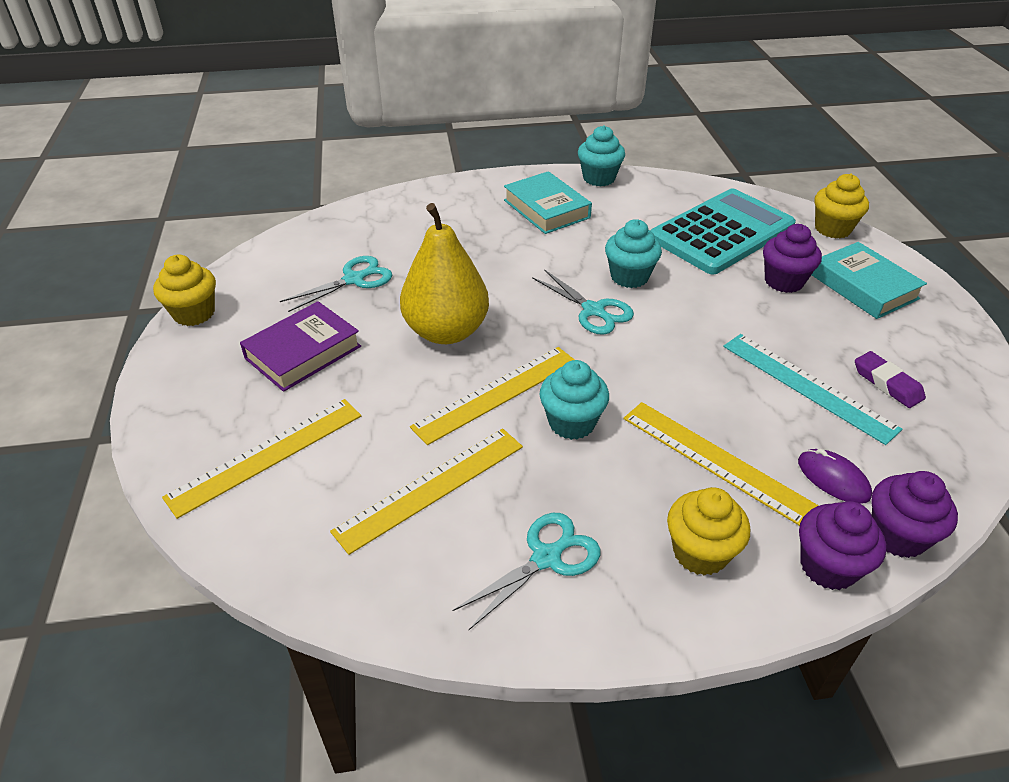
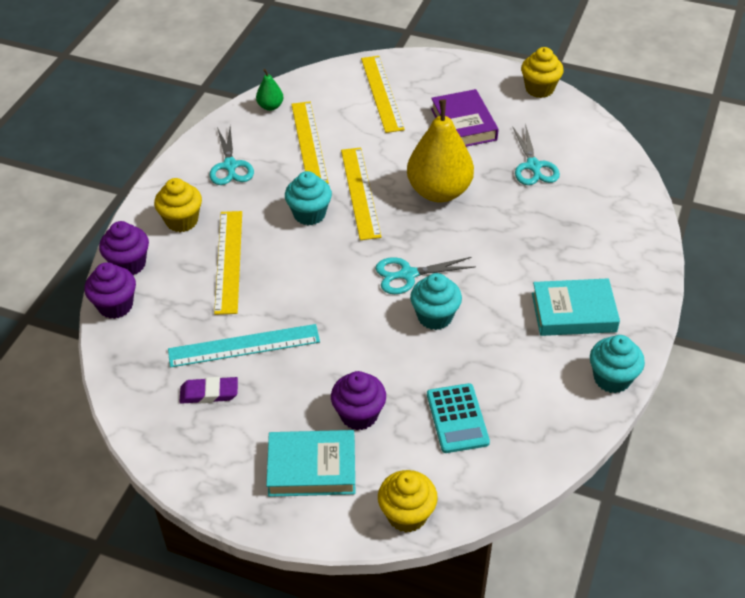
camera: 120 degrees right, 5 degrees up
yellow ruler [623,402,818,526] -> yellow ruler turned 75 degrees counterclockwise [214,211,242,315]
turquoise calculator [650,189,796,275] -> turquoise calculator [427,383,490,453], size x0.54
purple mouse [798,449,872,504] -> none
none -> green pear [256,69,284,111]

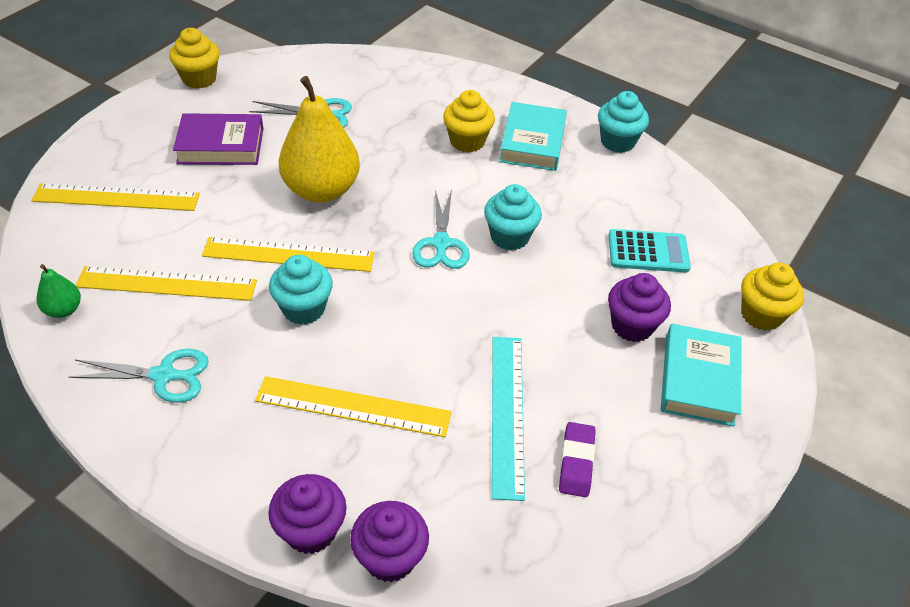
camera: 80 degrees left, 0 degrees up
yellow cupcake [154,178,202,232] -> yellow cupcake moved to [443,90,495,153]

